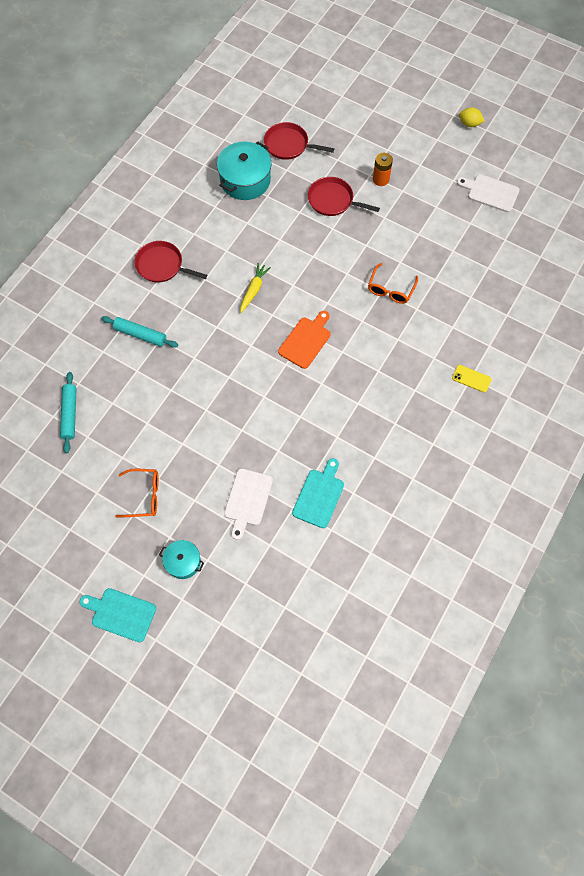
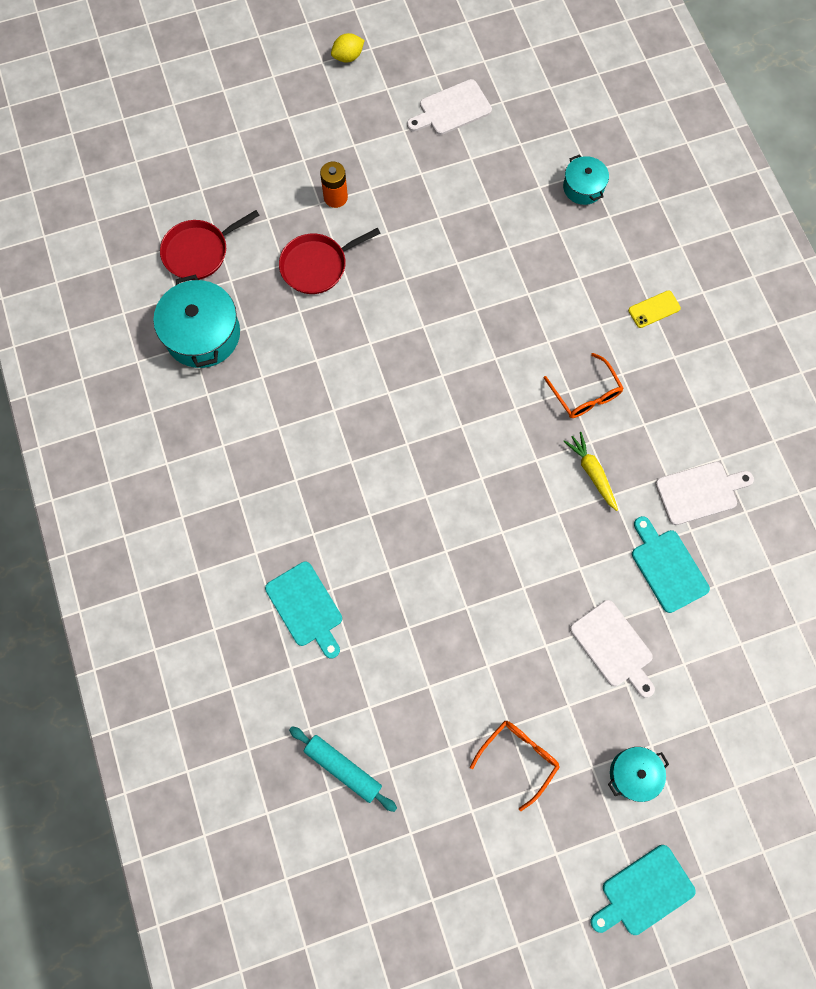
camera: 50 degrees left, 5 degrees up
turquoise rolling pin [101,316,178,348] -> turquoise cutting board [265,562,342,659]
red pan [134,241,207,282] -> none
yellow carrot [240,263,271,313] -> yellow carrot moved to [563,432,618,511]
orange cutting board [278,311,331,369] -> none
orange glasses [368,263,418,304] -> orange glasses moved to [544,353,624,418]
none -> turquoise pot [563,154,609,205]
none -> white cutting board [655,462,754,525]

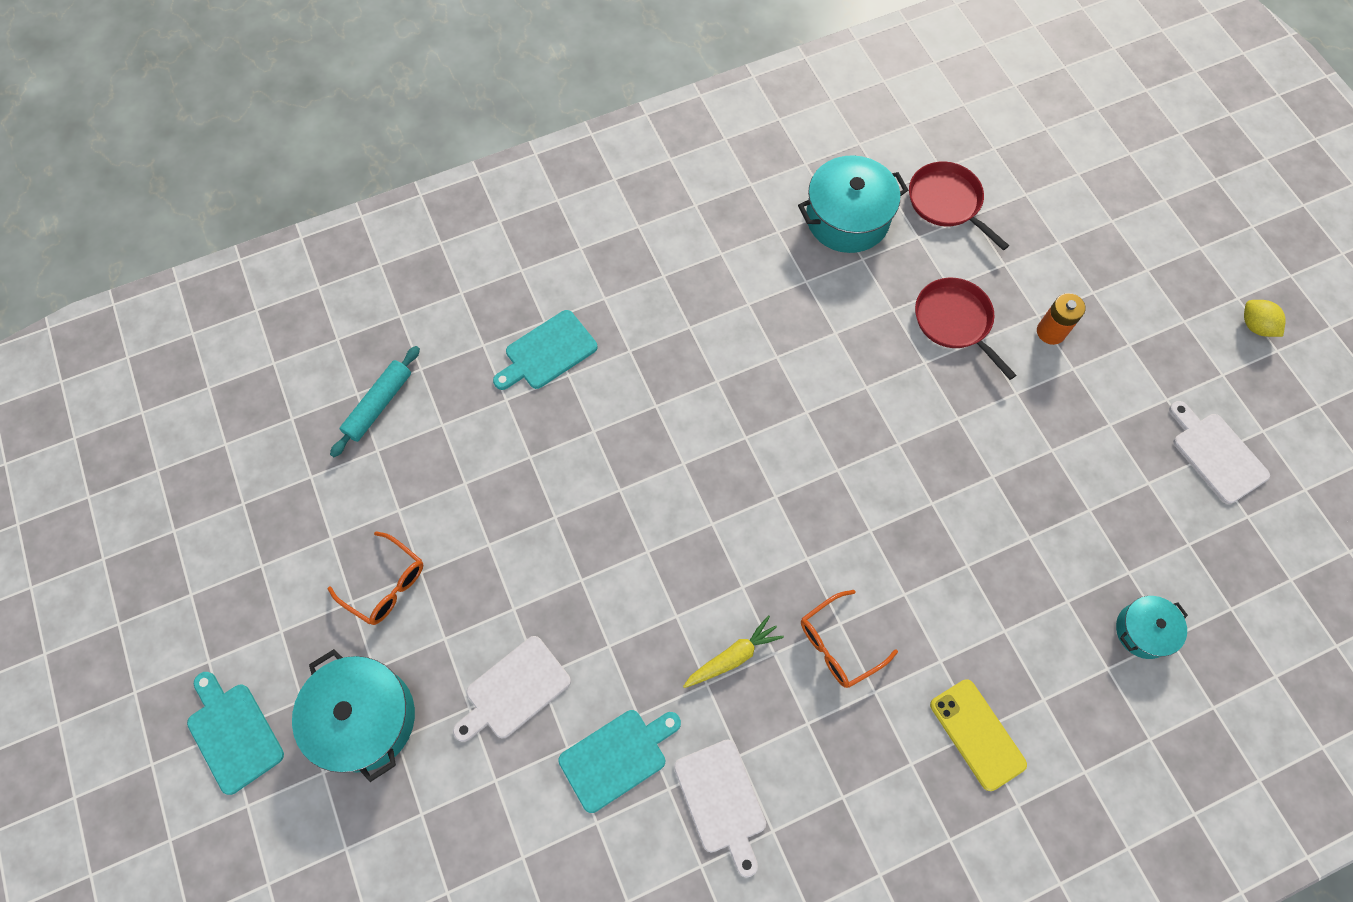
camera: 85 degrees right, 5 degrees down
turquoise pot [608,747,669,802] -> turquoise pot [292,649,415,782], size x1.76
yellow phone [628,291,681,328] -> yellow phone [930,679,1027,791], size x1.51

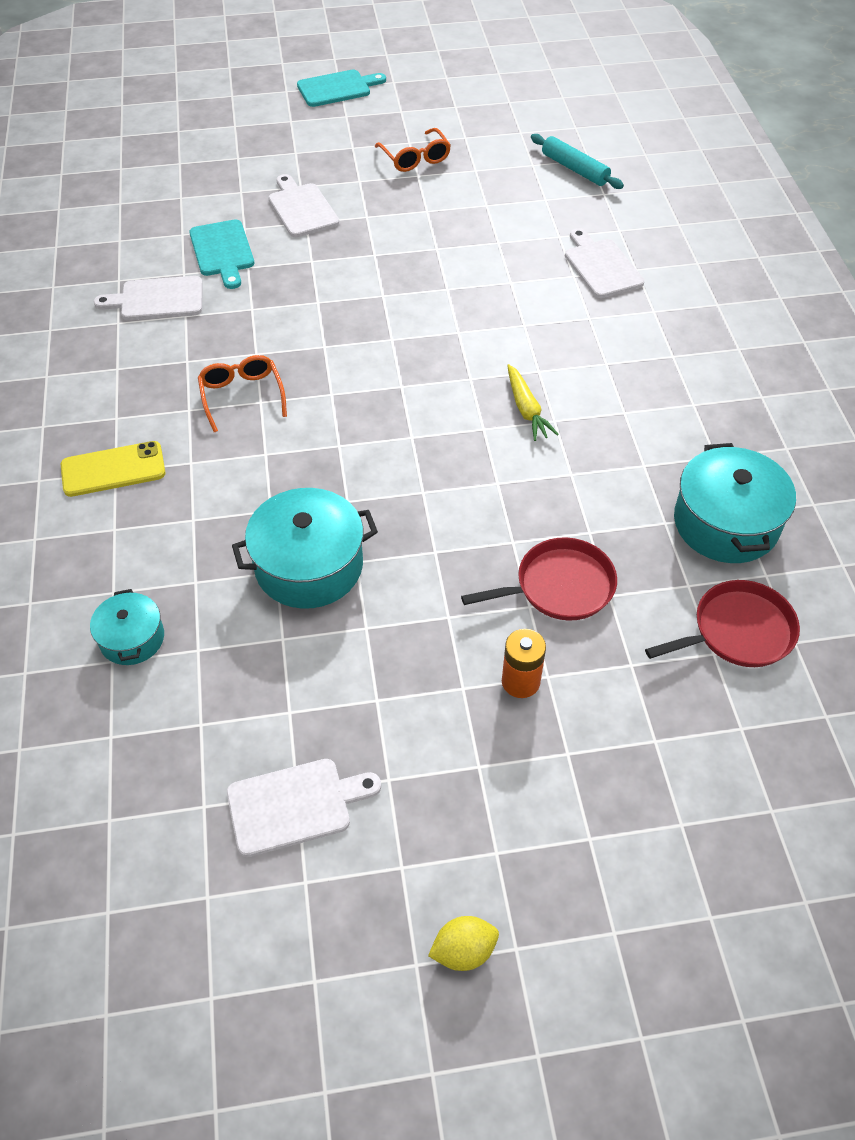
camera: 105 degrees right, 15 degrees down
turquoise pot [292,649,415,782] -> turquoise pot moved to [232,488,378,609]
orange glasses [327,531,423,625] -> orange glasses turned 75 degrees counterclockwise [375,128,451,172]
turquoise cutting board [493,310,597,390] -> white cutting board [565,228,645,298]
yellow carrot [683,615,784,688] -> yellow carrot moved to [507,364,559,441]

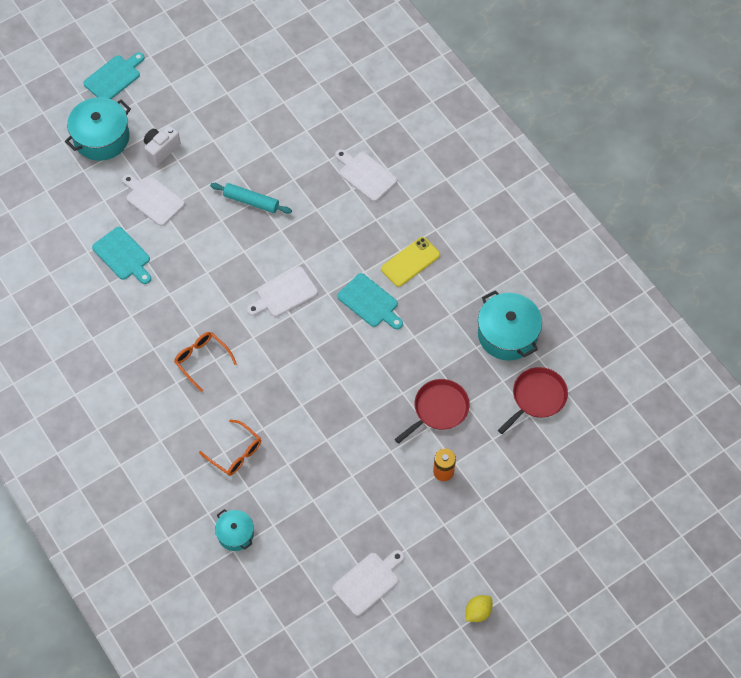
camera: 25 degrees left, 10 degrees up
yellow phone [61,441,165,497] -> yellow phone moved to [381,237,440,287]
white cutting board [94,276,203,320] -> white cutting board moved to [247,267,318,317]
turquoise pot [232,488,378,609] -> turquoise pot moved to [65,97,131,161]
orange glasses [375,128,451,172] -> orange glasses moved to [199,419,261,476]
yellow carrot [507,364,559,441] -> turquoise cutting board [337,273,403,329]
turquoise rolling pin [531,134,624,189] -> turquoise rolling pin moved to [210,183,292,214]
none -> white camera [144,125,181,166]

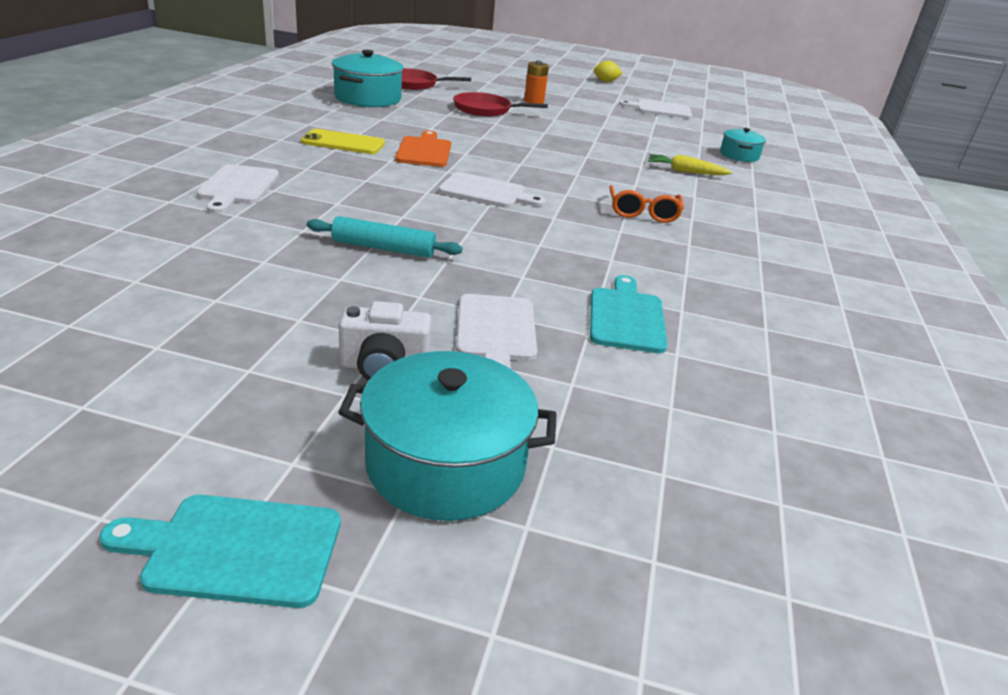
camera: 135 degrees left, 30 degrees down
orange glasses [199,419,261,476] -> yellow carrot [648,154,733,175]
turquoise rolling pin [210,183,292,214] -> turquoise rolling pin turned 60 degrees counterclockwise [307,216,462,258]
turquoise cutting board [337,273,403,329] -> orange cutting board [395,130,451,167]

